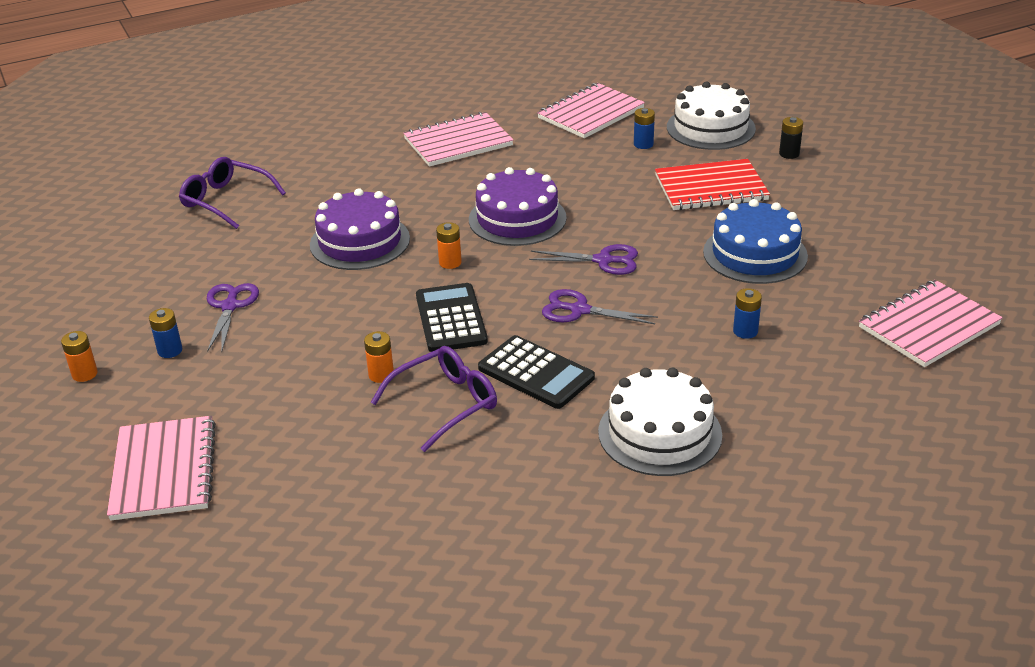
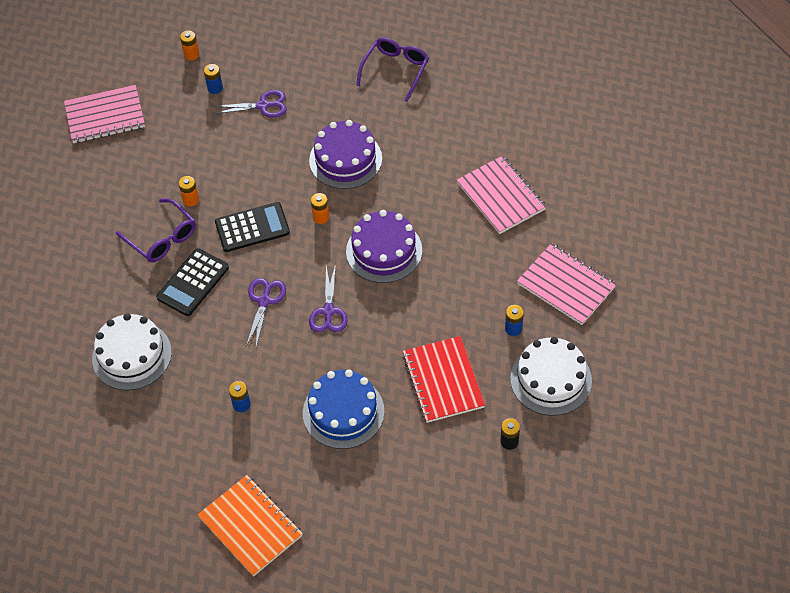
camera: 85 degrees right, 20 degrees up
pink notebook [859,280,1003,367] -> orange notebook [197,475,303,577]

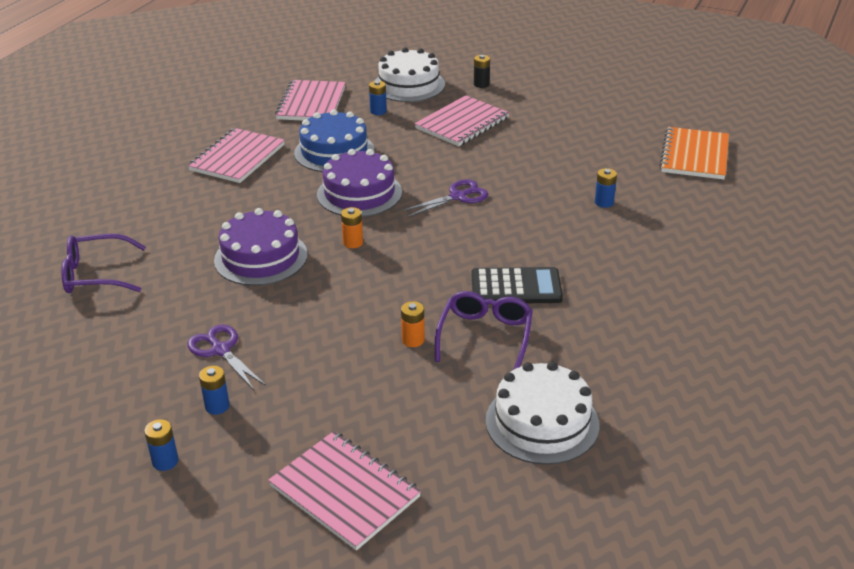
camera: 125 degrees left, 20 degrees down
white cake [92,313,172,390] -> white cake moved to [486,362,600,465]
orange battery [180,30,199,60] -> blue battery [144,419,178,471]
black calculator [215,202,290,252] -> none
purple scissors [246,278,286,347] -> none
blue cake [303,369,385,449] -> blue cake moved to [294,109,374,172]
red notebook [402,336,485,423] -> pink notebook [415,95,510,146]

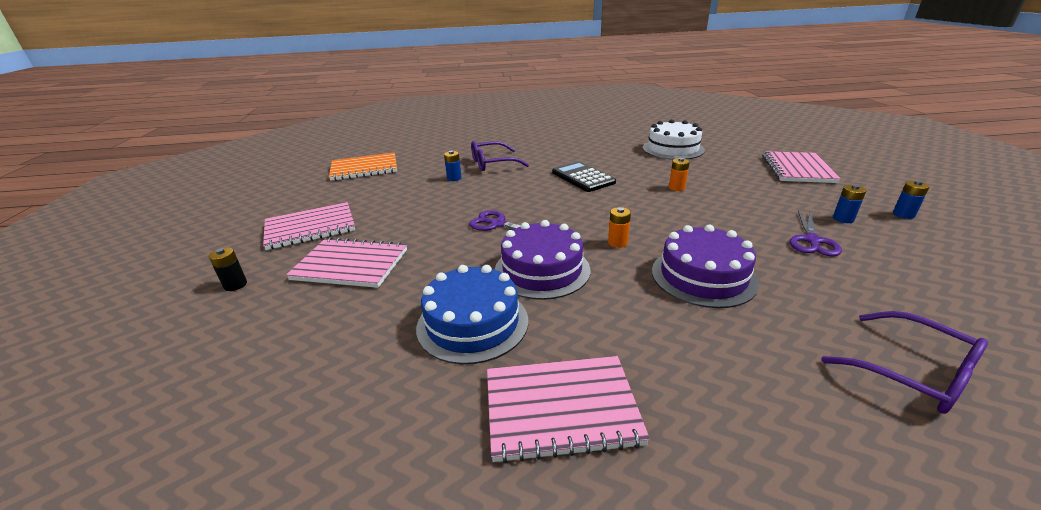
camera: 120 degrees left, 5 degrees down
pink notebook [275,80,346,121] -> pink notebook moved to [263,202,355,250]
blue battery [369,81,387,115] -> none
white cake [375,47,445,102] -> none
purple glasses [435,291,533,370] -> purple glasses moved to [471,141,529,171]

